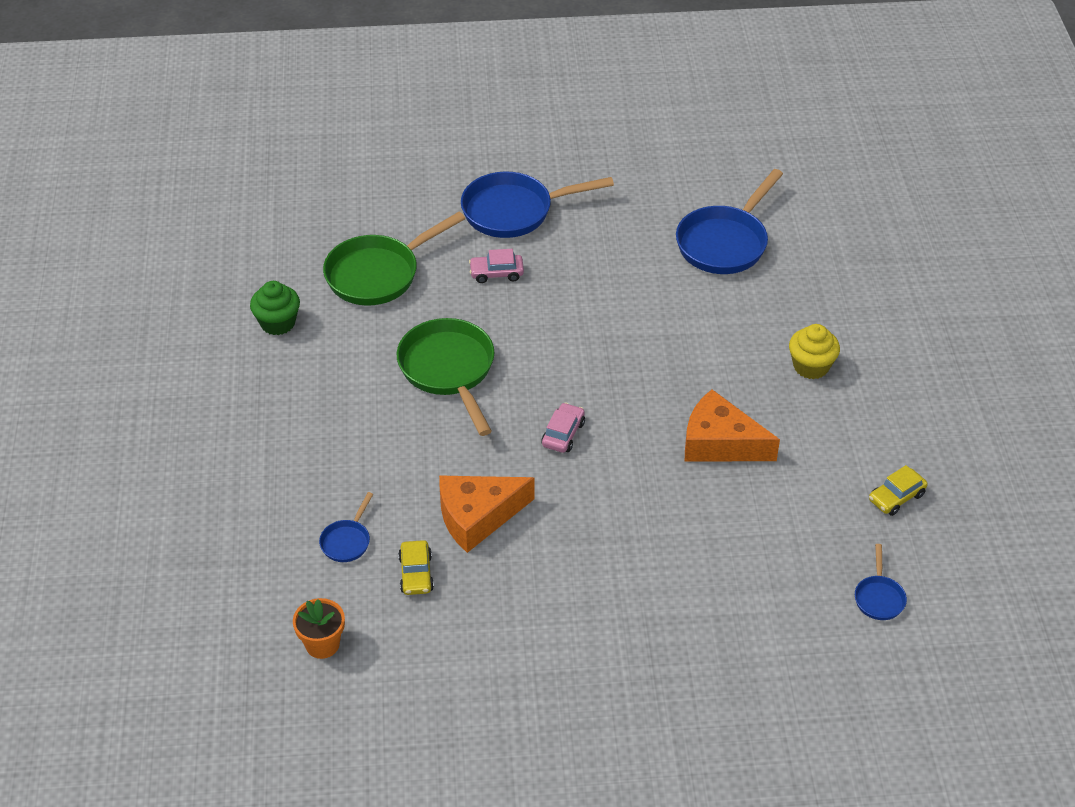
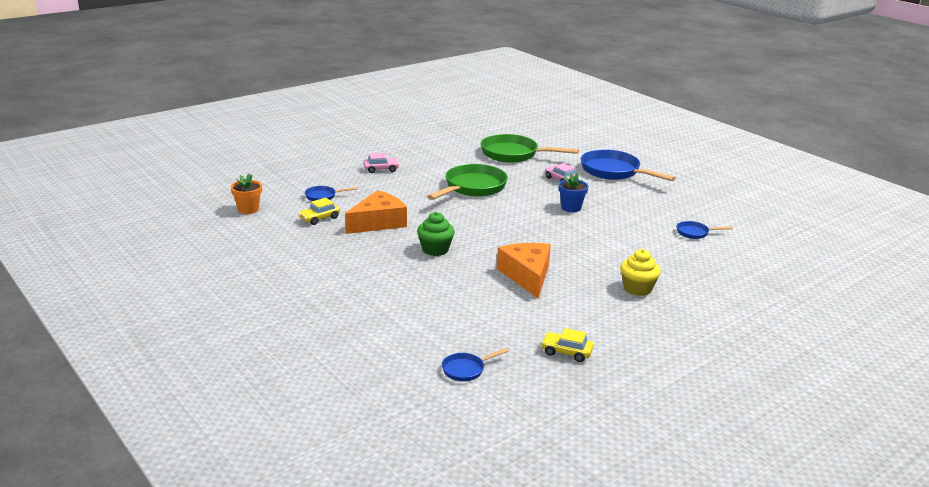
camera: 55 degrees right, 20 degrees down
green cupcake [250,281,300,335] -> green cupcake moved to [417,212,455,256]
orange cheese [439,475,534,553] -> orange cheese turned 105 degrees clockwise [345,190,407,234]
pink car [541,402,585,453] -> pink car moved to [363,153,399,173]
blue pan [676,169,783,274] -> blue pan [677,221,733,239], size x0.47
none -> blue flower pot [558,173,589,212]

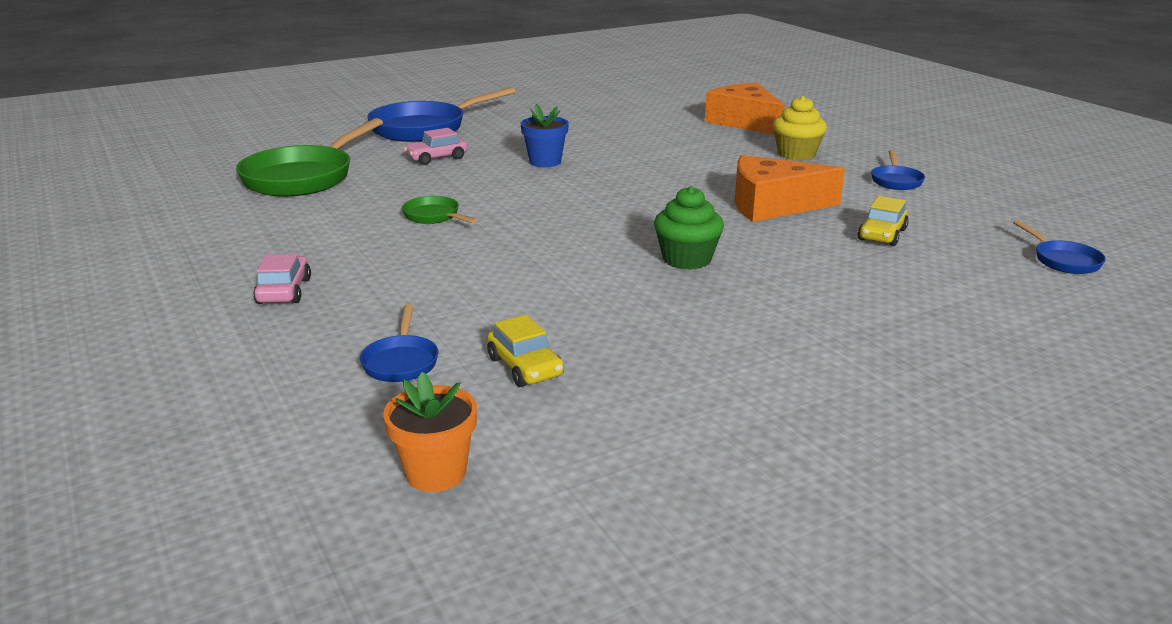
camera: 80 degrees left, 0 degrees up
orange cheese [345,190,407,234] -> orange cheese moved to [705,83,785,135]
green pan [427,164,508,200] -> green pan [402,196,477,224], size x0.47
yellow car [541,328,594,362] -> yellow car moved to [857,196,909,246]
blue pan [677,221,733,239] -> blue pan moved to [871,150,925,190]

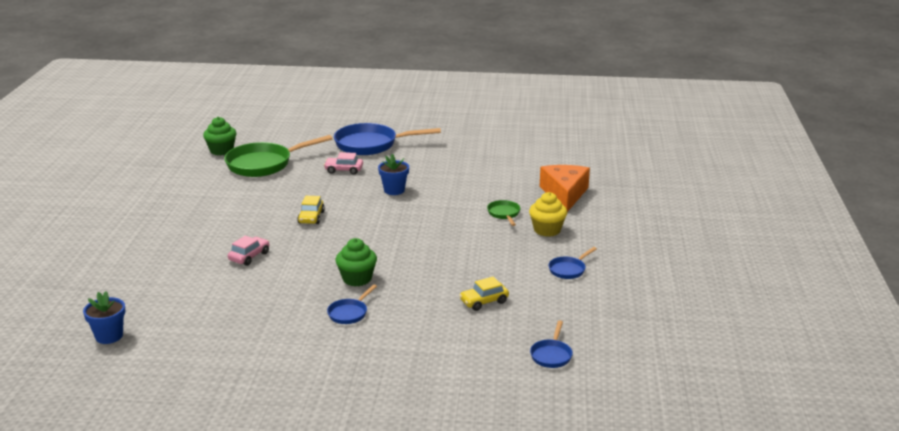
camera: 35 degrees right, 0 degrees up
pink car [253,254,311,304] -> pink car moved to [228,236,269,266]
blue pan [360,304,438,382] -> blue pan moved to [327,284,377,324]
orange flower pot [383,372,477,492] -> blue flower pot [83,291,125,344]
green pan [402,196,477,224] -> green pan moved to [487,200,520,226]
yellow car [487,315,564,387] -> yellow car moved to [297,196,325,224]
orange cheese [735,155,845,222] -> none
none -> green cupcake [203,117,237,155]

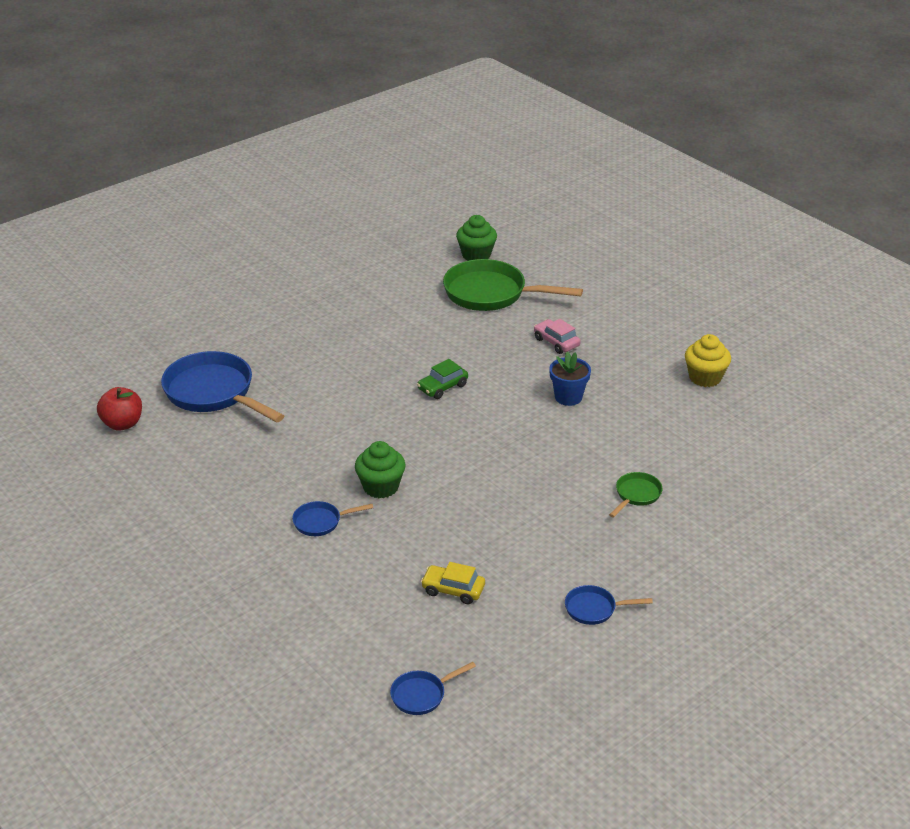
camera: 45 degrees right, 10 degrees up
blue flower pot [83,291,125,344] -> red apple [97,387,142,431]
pink car [228,236,269,266] -> none
yellow car [297,196,325,224] -> green car [417,359,468,399]
blue pan [334,123,441,155] -> blue pan moved to [161,351,284,422]
yellow cupcake [529,192,567,237] -> yellow cupcake moved to [685,334,731,387]
orange cheese [540,165,590,212] -> none

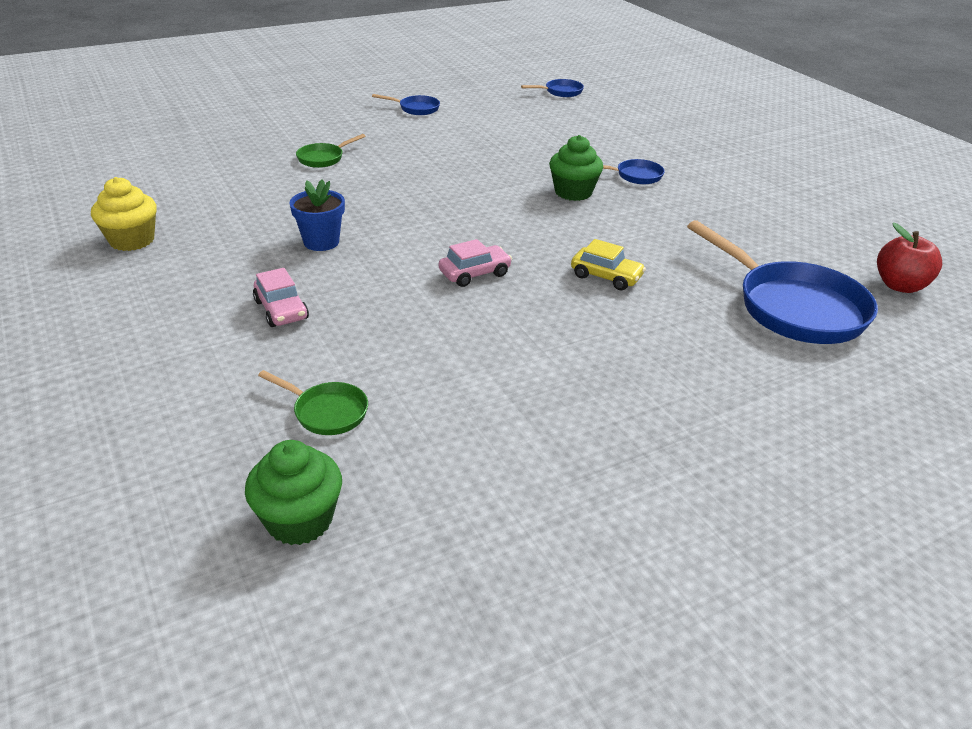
camera: 170 degrees left, 0 degrees up
green car [417,359,468,399] -> pink car [439,239,512,287]
yellow car [421,562,485,604] -> yellow car moved to [571,239,646,291]
green pan [443,259,583,311] -> green pan [258,370,368,435], size x0.47

